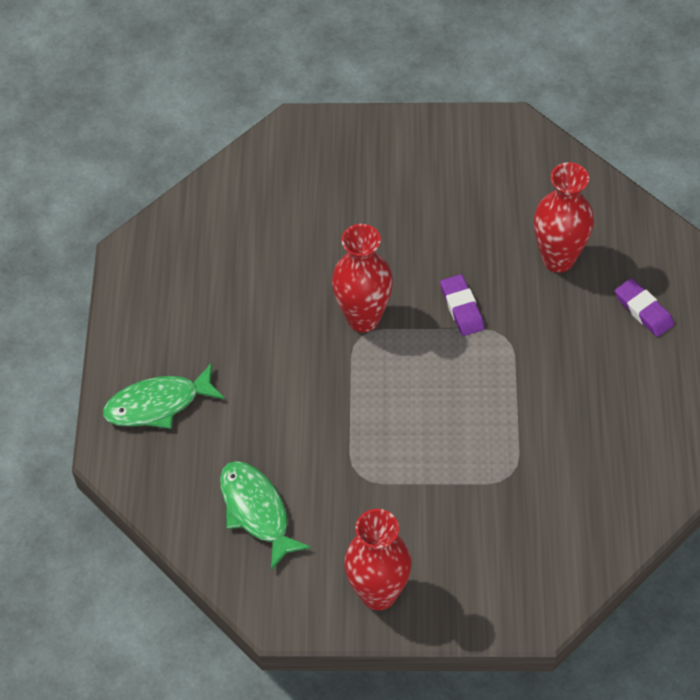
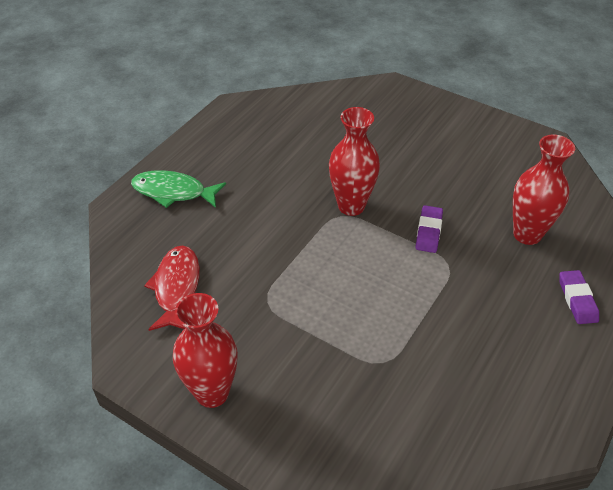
camera: 30 degrees right, 10 degrees down
green fish [220,461,311,570] -> red fish [144,246,200,331]

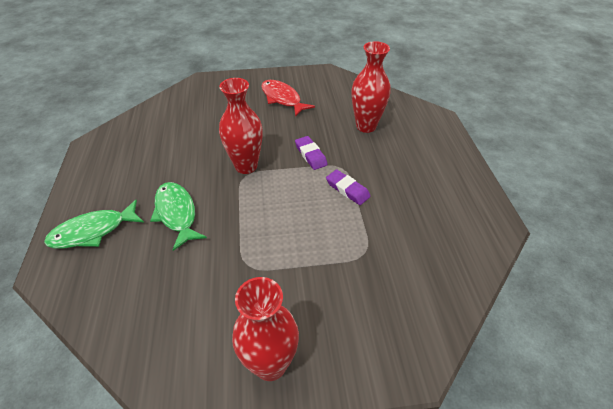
camera: 40 degrees left, 0 degrees up
red fish [144,246,200,331] -> red fish moved to [261,80,315,117]
purple eraser [560,270,599,324] -> purple eraser moved to [326,169,371,205]
none -> green fish [150,182,207,251]

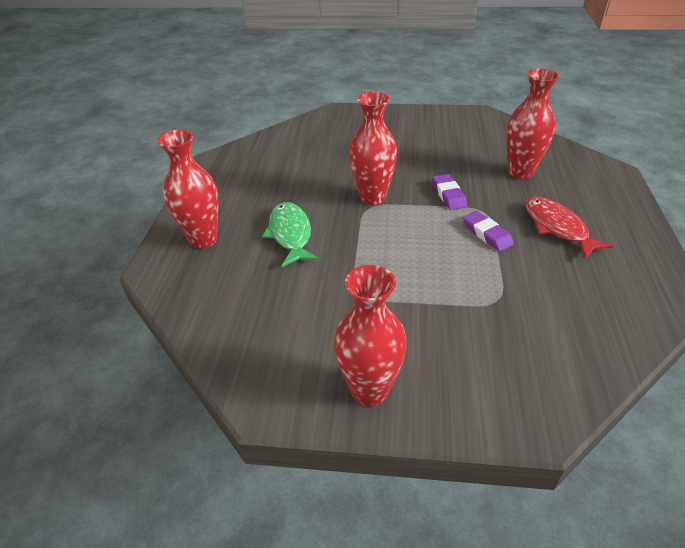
camera: 15 degrees right, 5 degrees down
green fish [44,200,144,249] -> red vase [157,130,218,249]
red fish [261,80,315,117] -> red fish moved to [525,197,614,260]

